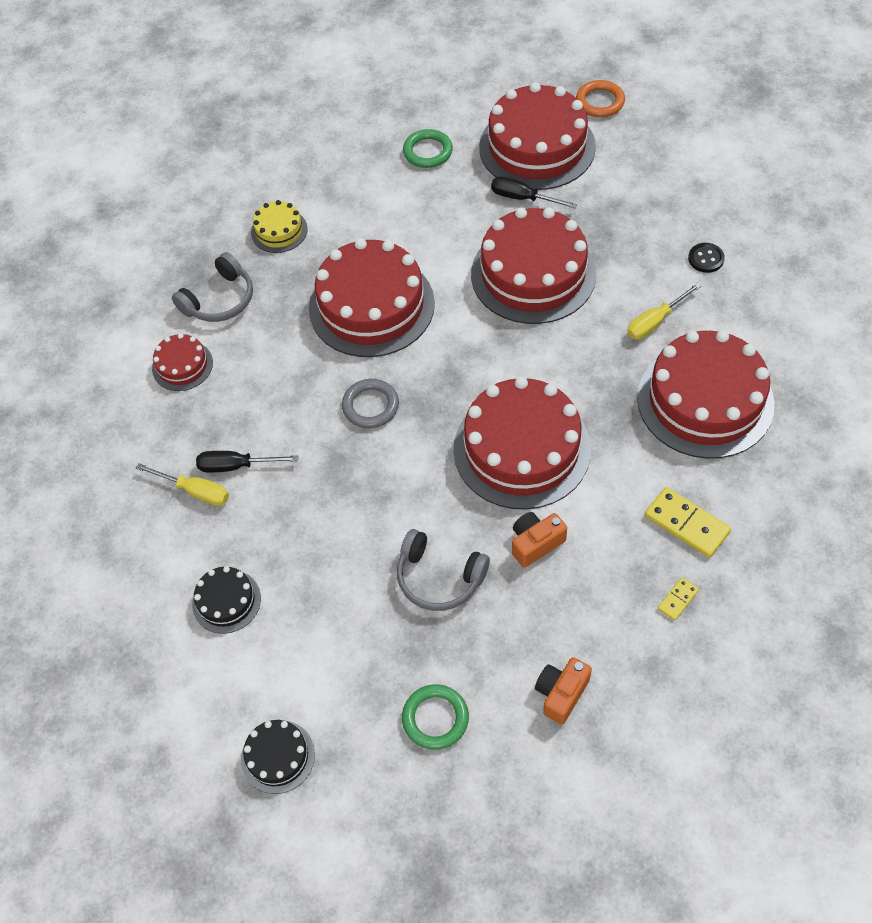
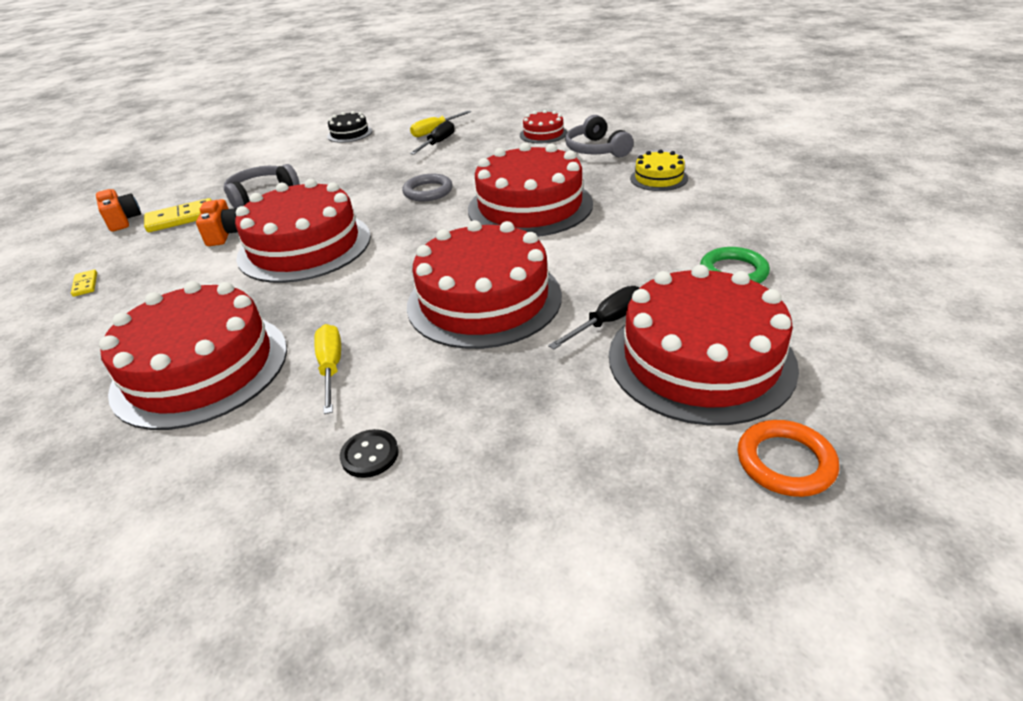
camera: 115 degrees right, 20 degrees down
black cake [241,720,315,794] -> none
green ring [402,684,469,750] -> none
yellow domino [645,487,731,558] -> yellow domino moved to [144,198,212,232]

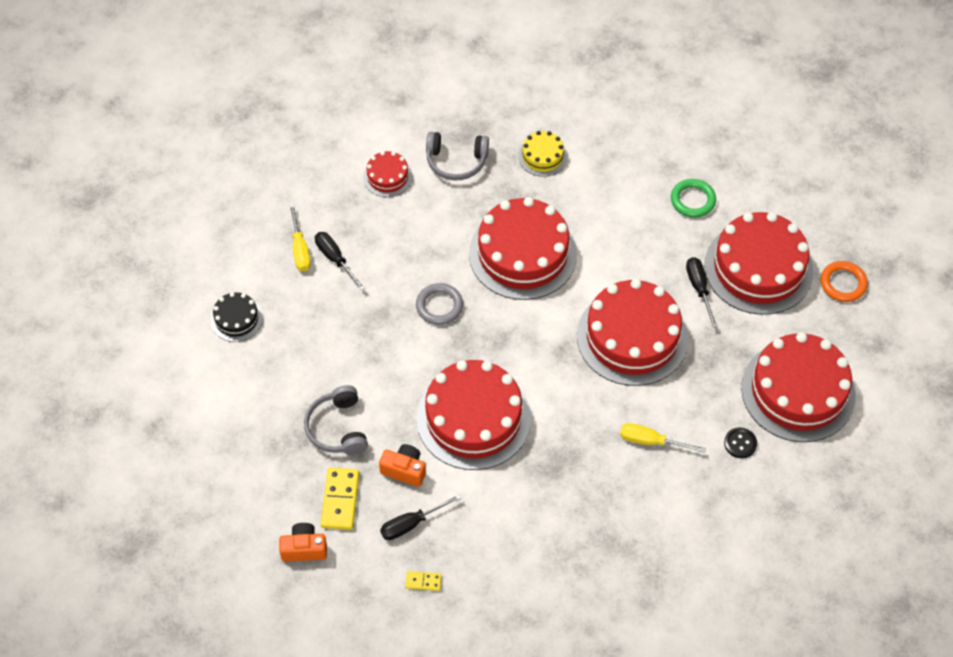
camera: 65 degrees left, 20 degrees up
red cake [99,281,287,430] -> red cake moved to [741,332,856,442]
none -> black screwdriver [380,494,462,540]

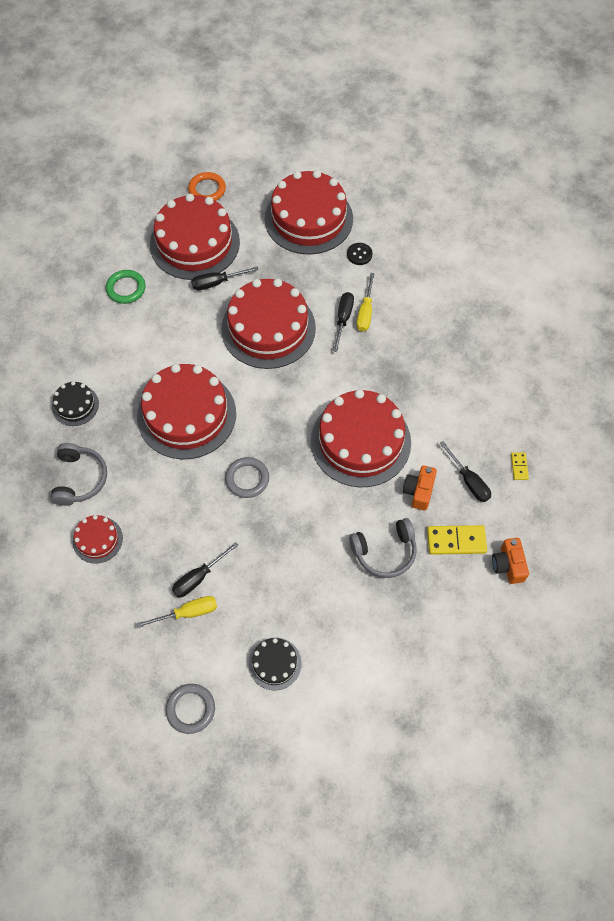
camera: 95 degrees left, 5 degrees up
yellow cake [518,131,567,177] -> black cake [52,381,99,426]
none -> grey ring [166,684,215,734]
none -> black screwdriver [333,292,354,352]

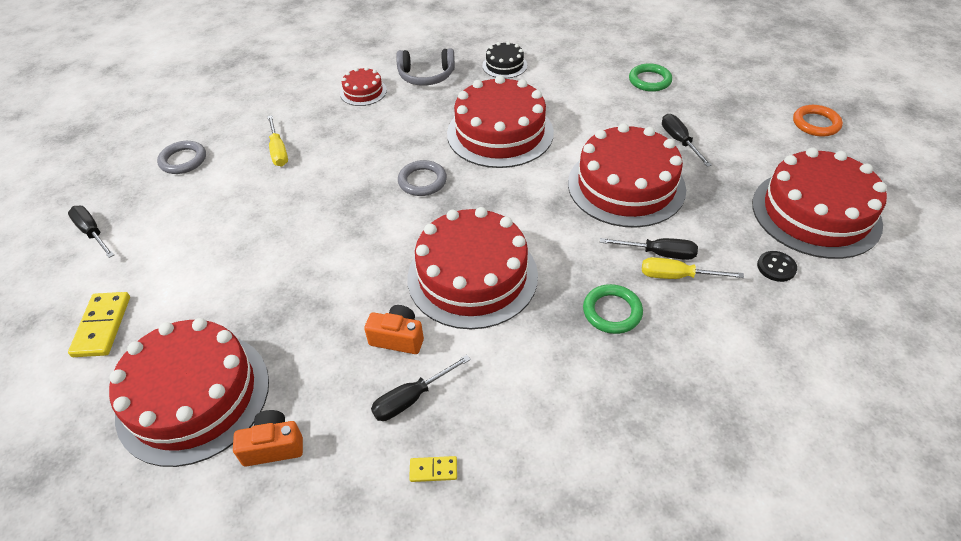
camera: 90 degrees right, 15 degrees down
red cake [150,194,240,280] -> red cake moved to [109,318,269,467]
black screwdriver [172,542,239,597] -> black screwdriver moved to [68,206,114,258]
black cake [249,638,301,690] -> none
grey headphones [349,518,417,578] -> none
yellow domino [427,525,487,555] -> yellow domino moved to [68,292,130,357]
none -> green ring [583,284,643,334]

